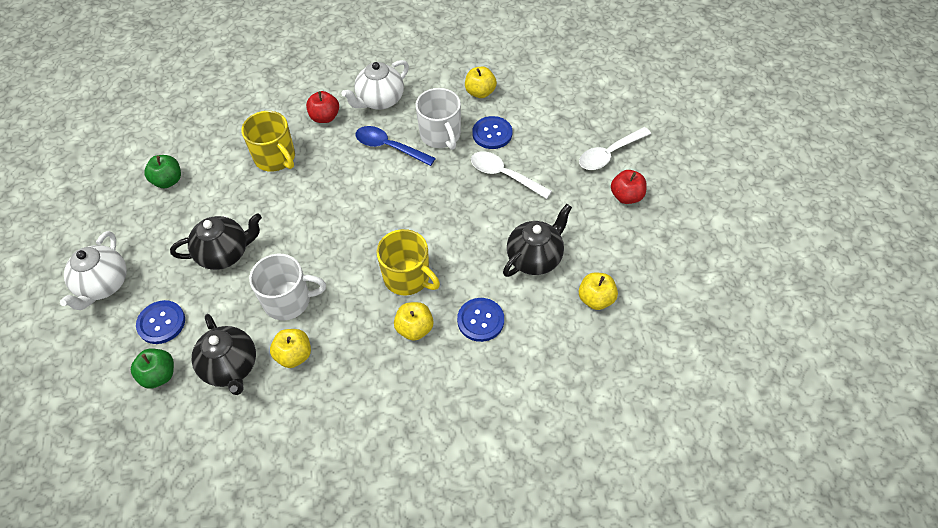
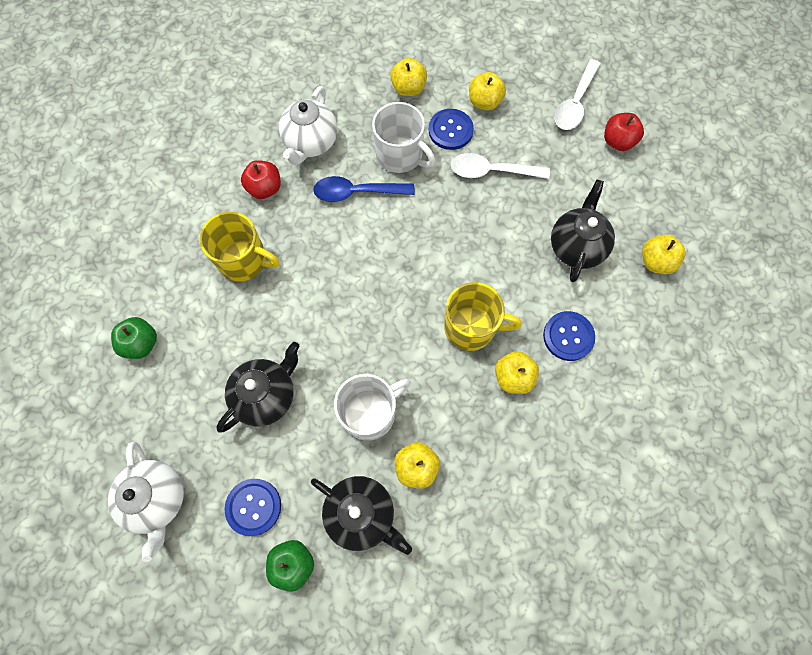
camera: 30 degrees left, 15 degrees up
none -> yellow apple [469,72,506,111]

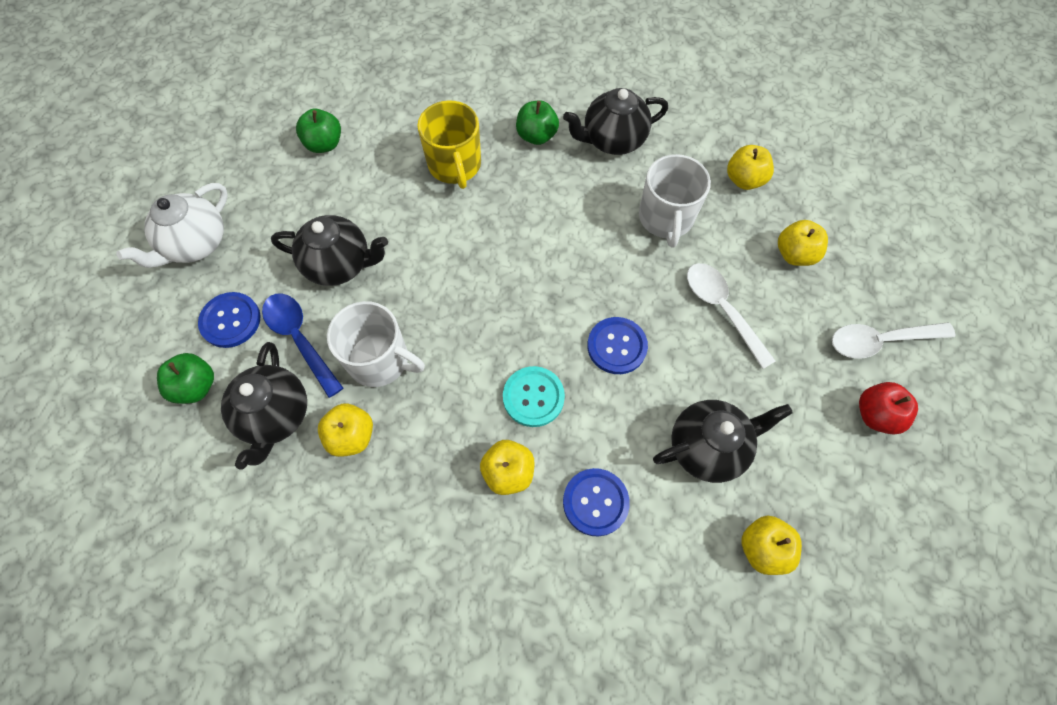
camera: 55 degrees right, 5 degrees down
red apple [241,160,281,199] -> green apple [516,100,559,145]
white teapot [279,86,337,165] -> black teapot [563,88,668,155]
blue spoon [313,176,414,202] -> blue spoon moved to [262,294,343,398]
blue button [429,109,474,150] -> blue button moved to [587,317,648,374]
yellow mug [444,282,522,351] -> turquoise button [503,366,565,427]

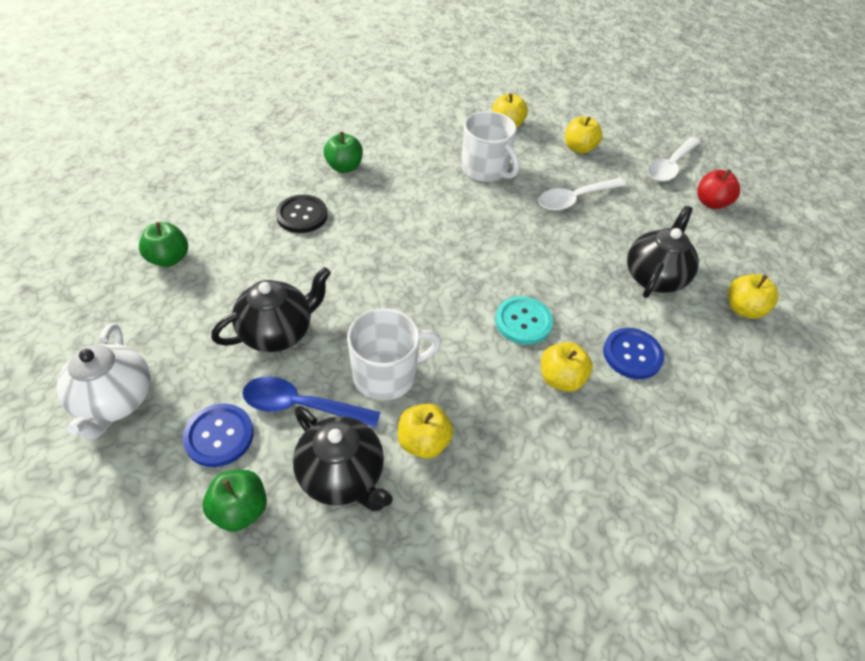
camera: 45 degrees left, 15 degrees down
yellow mug [417,100,481,189] -> black button [276,195,328,233]
black teapot [563,88,668,155] -> none
blue button [587,317,648,374] -> none
white spoon [687,263,775,369] -> white spoon turned 45 degrees counterclockwise [538,178,626,211]

